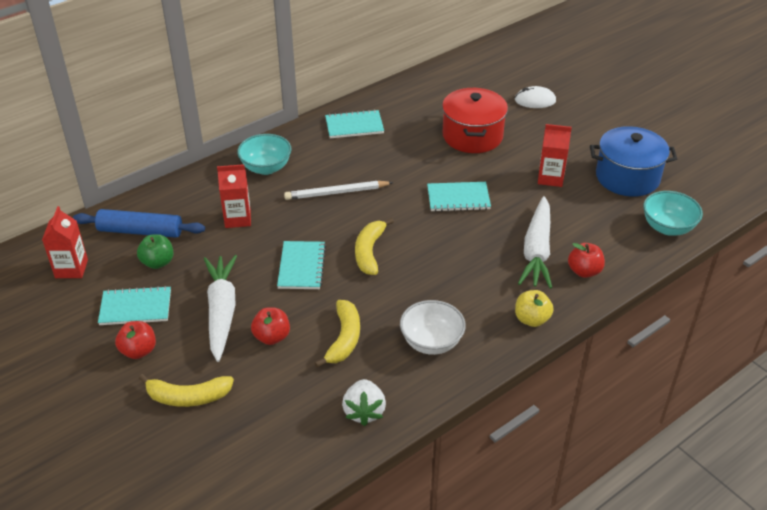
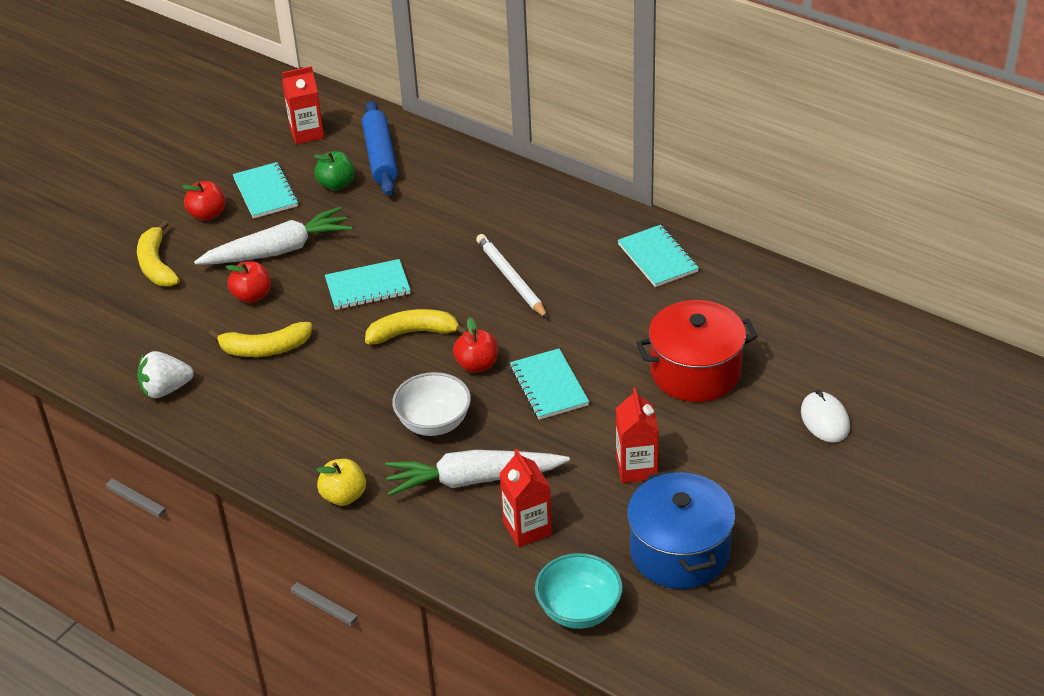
camera: 75 degrees right, 0 degrees up
red carton [217,164,251,228] -> red carton moved to [499,449,552,547]
turquoise bowl [237,134,291,175] -> none
white bowl [400,300,466,355] -> white bowl moved to [392,372,471,436]
red apple [568,243,605,278] -> red apple moved to [453,317,498,373]

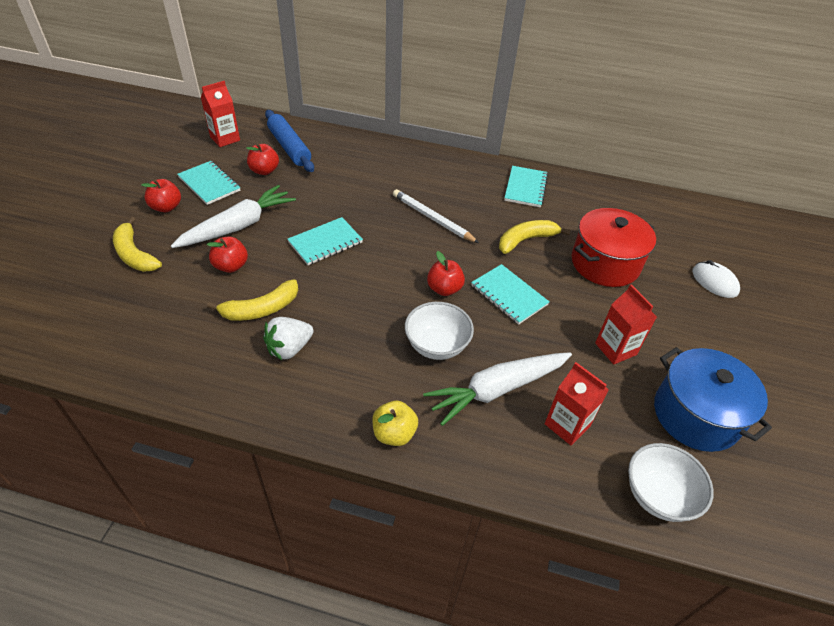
camera: 25 degrees left, 5 degrees up
white strawberry [137,351,194,398] -> white strawberry moved to [263,317,313,360]
green apple [314,151,355,190] -> red apple [246,144,279,175]
yellow banana [365,309,468,344] -> yellow banana moved to [499,220,570,254]
turquoise bowl [535,553,623,629] -> white bowl [628,443,714,522]
turquoise notebook [618,225,699,287] -> turquoise notebook turned 60 degrees clockwise [504,166,548,207]

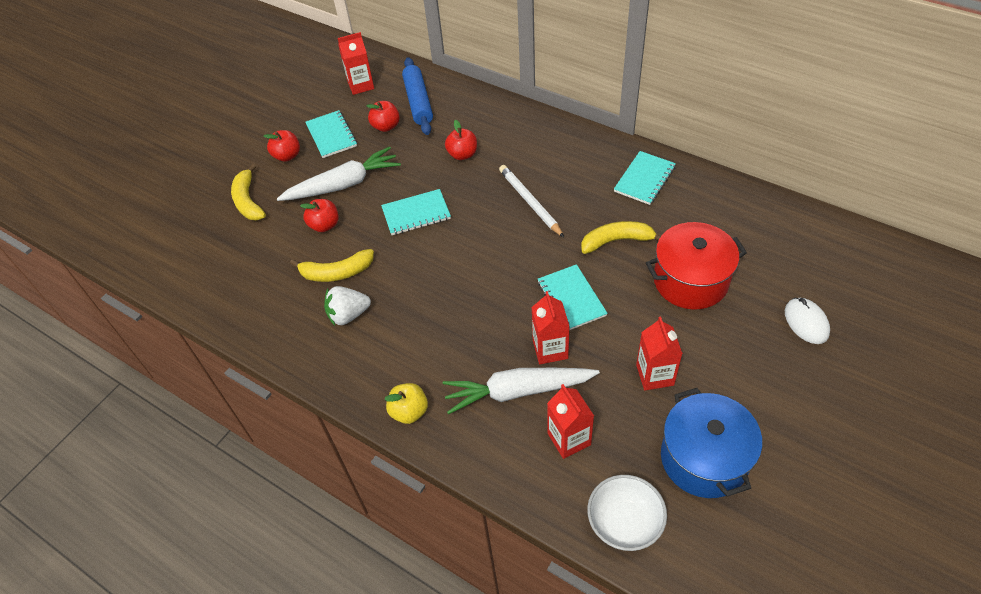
camera: 25 degrees right, 5 degrees up
white bowl [405,302,474,360] -> none
red apple [427,251,465,296] -> red apple moved to [445,120,477,160]
none -> red carton [532,291,570,364]

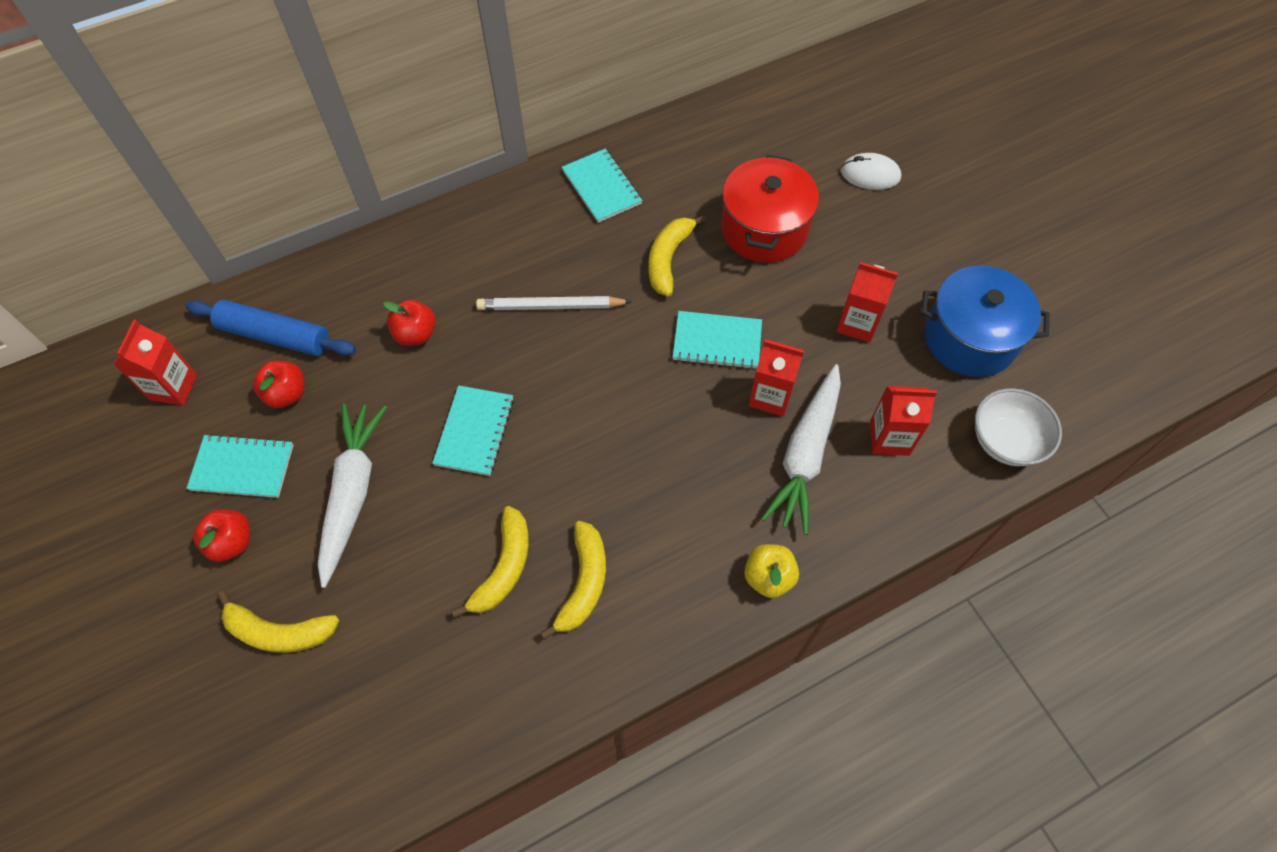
camera: 65 degrees left, 10 degrees up
red apple [300,199,339,232] -> none
white strawberry [324,286,371,325] -> yellow banana [540,521,606,640]

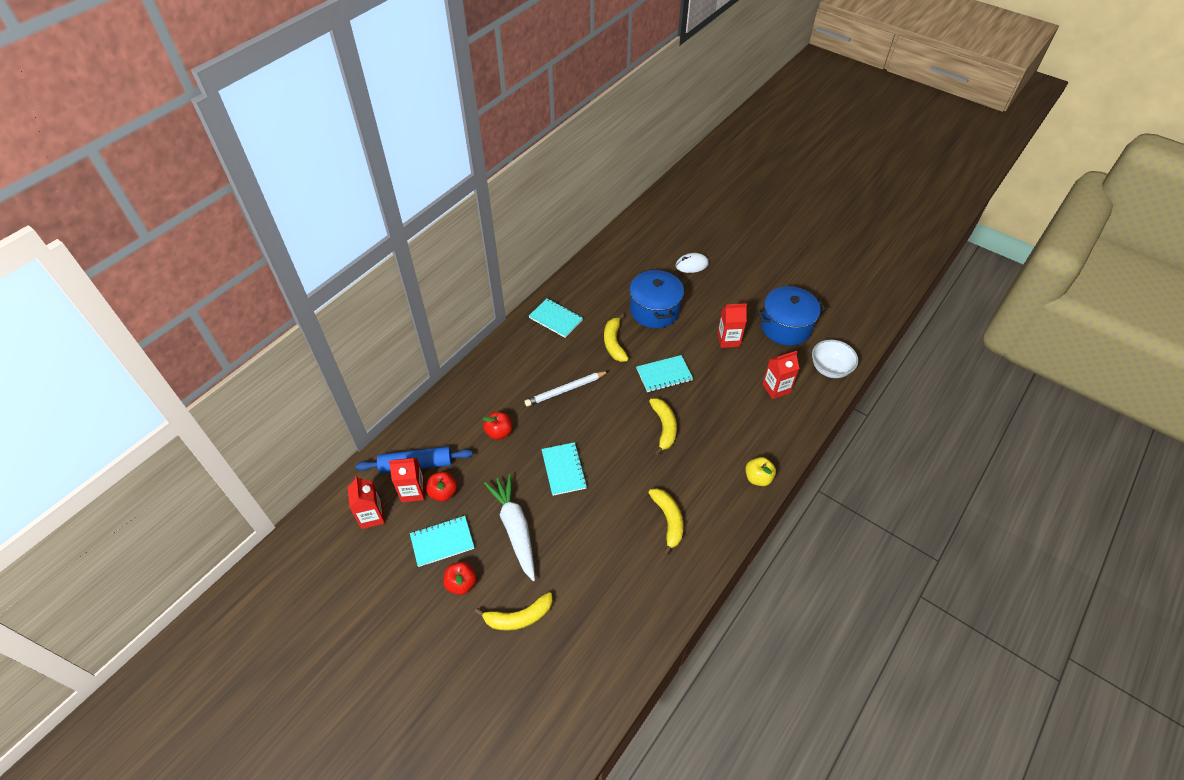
camera: 25 degrees left, 10 degrees down
yellow banana [451,506,529,618] -> yellow banana moved to [649,398,677,455]
red pot [721,155,819,263] -> blue pot [629,269,684,328]
red carton [748,339,804,417] -> red carton moved to [389,458,425,502]
white carrot [761,364,841,535] -> none

